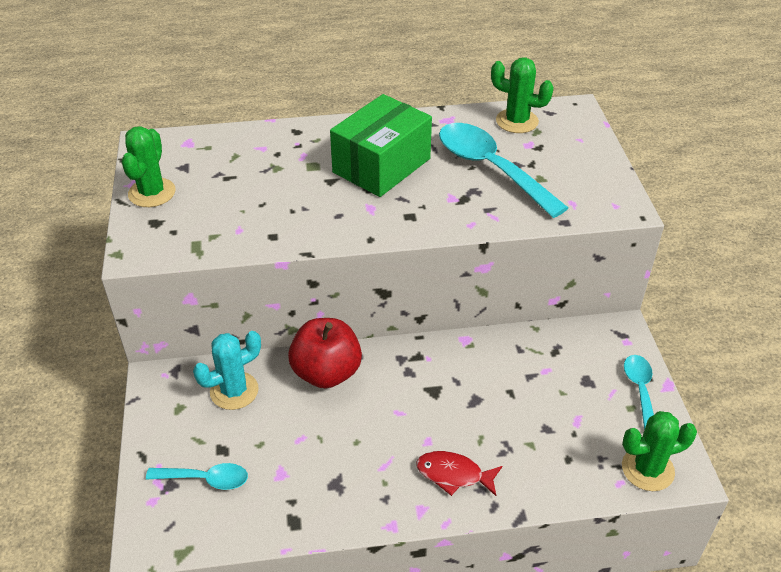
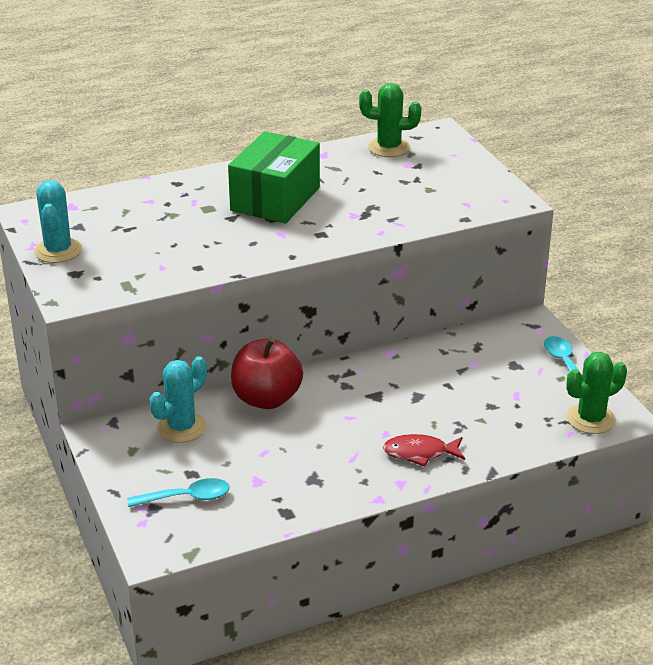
camera: 15 degrees left, 10 degrees down
green cactus [122,126,176,207] -> turquoise cactus [34,180,82,263]
turquoise spoon [439,123,568,218] -> none

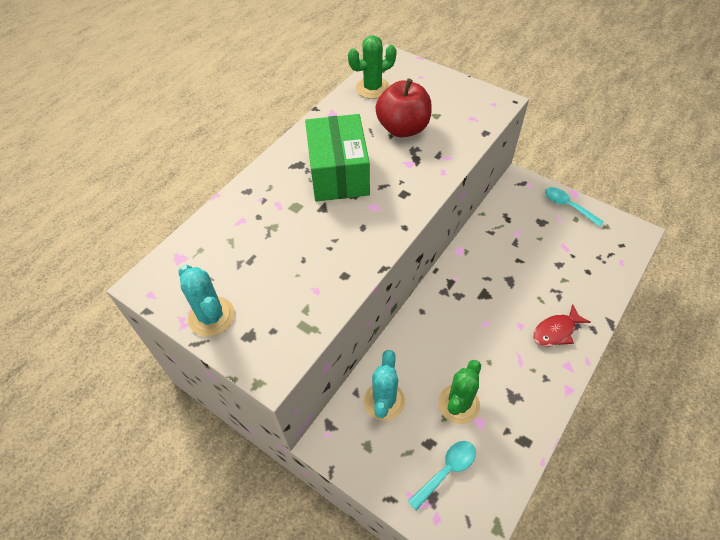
camera: 30 degrees left, 20 degrees up
red apple [231,337,303,409] -> red apple moved to [376,78,432,137]
green cactus [567,352,627,434] -> green cactus moved to [438,360,481,424]

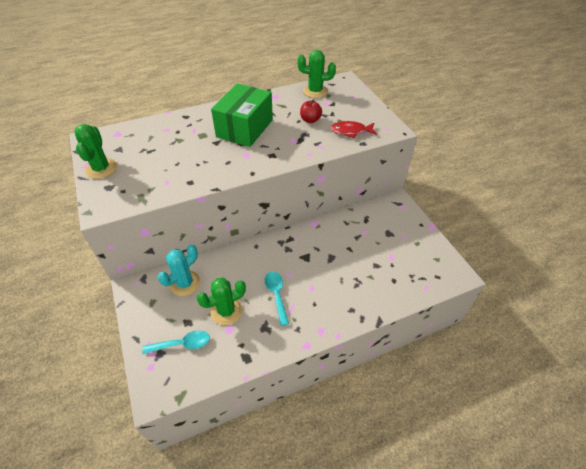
camera: 30 degrees right, 5 degrees down
turquoise cactus [178,265,235,337] -> green cactus [74,124,117,179]
red apple [376,78,432,137] -> red apple [300,100,322,123], size x0.54
red fish [533,304,591,347] -> red fish moved to [330,121,377,138]
turquoise spoon [545,187,604,227] -> turquoise spoon moved to [265,271,289,326]

